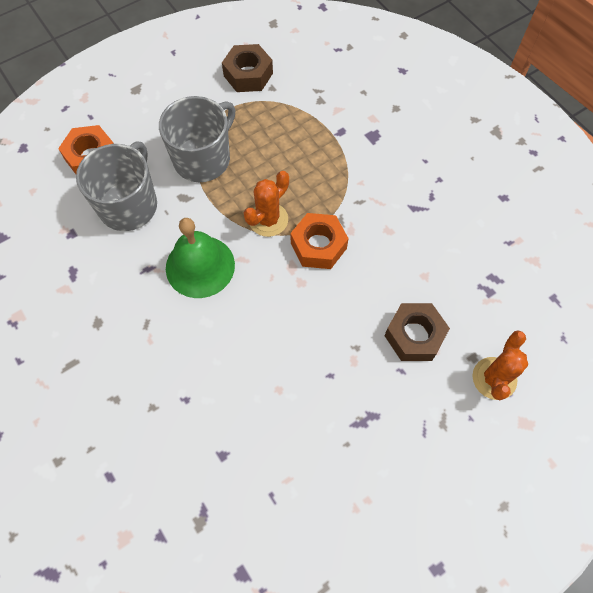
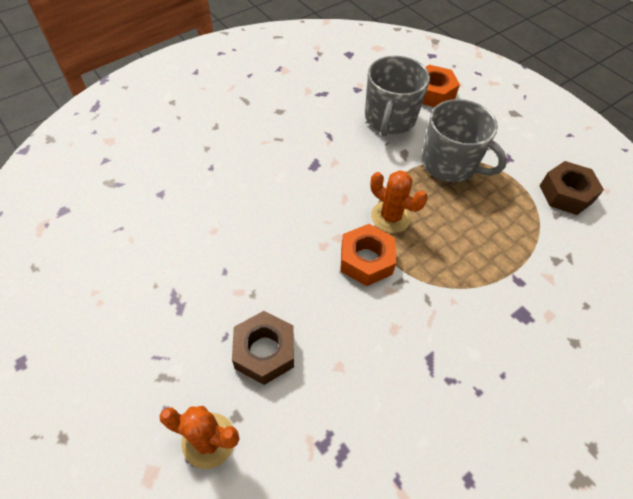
camera: 85 degrees right, 10 degrees down
grey mug [76,142,157,231] -> grey mug turned 90 degrees clockwise [365,56,430,136]
green bell [166,218,235,298] -> none

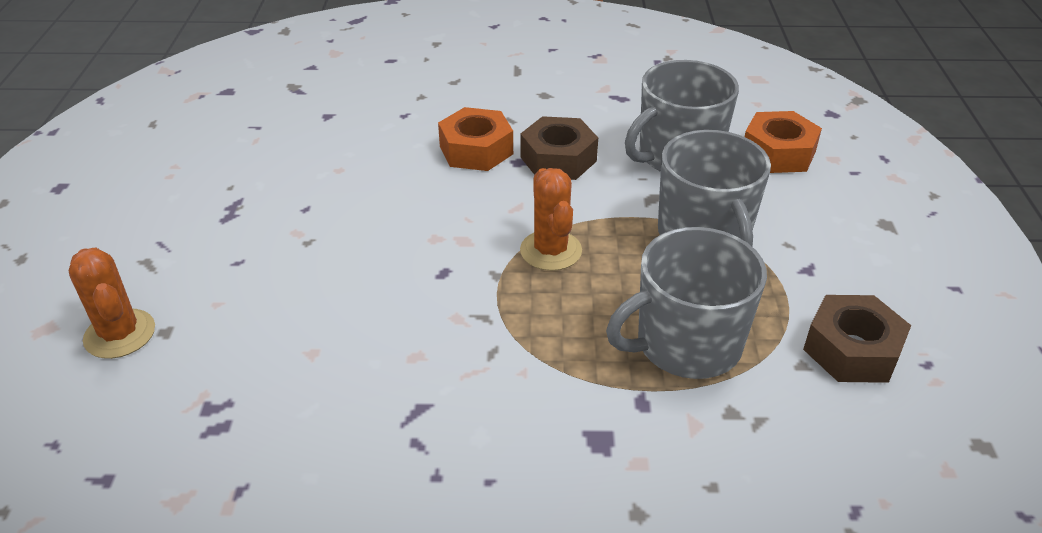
camera: 40 degrees right, 15 degrees down
brown nut [232,311,294,385] -> brown nut moved to [520,116,598,180]
orange nut [340,224,396,286] -> orange nut moved to [438,107,513,171]
none -> grey mug [606,227,767,379]

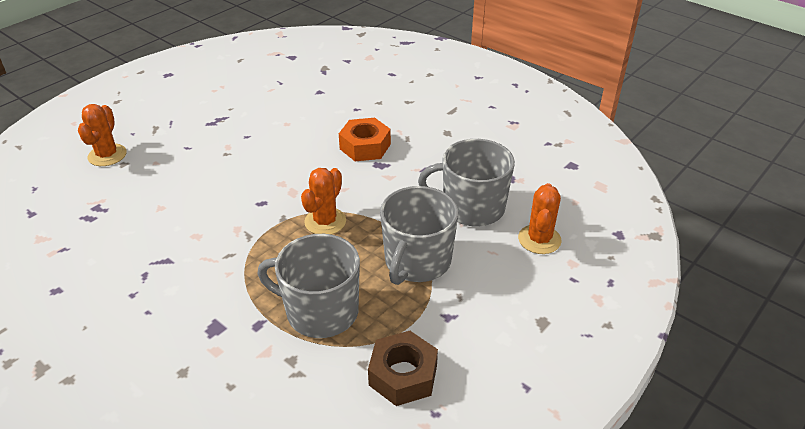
camera: 40 degrees right, 0 degrees up
brown nut [520,116,598,180] -> none
orange nut [745,111,822,173] -> orange cactus [518,183,562,254]

